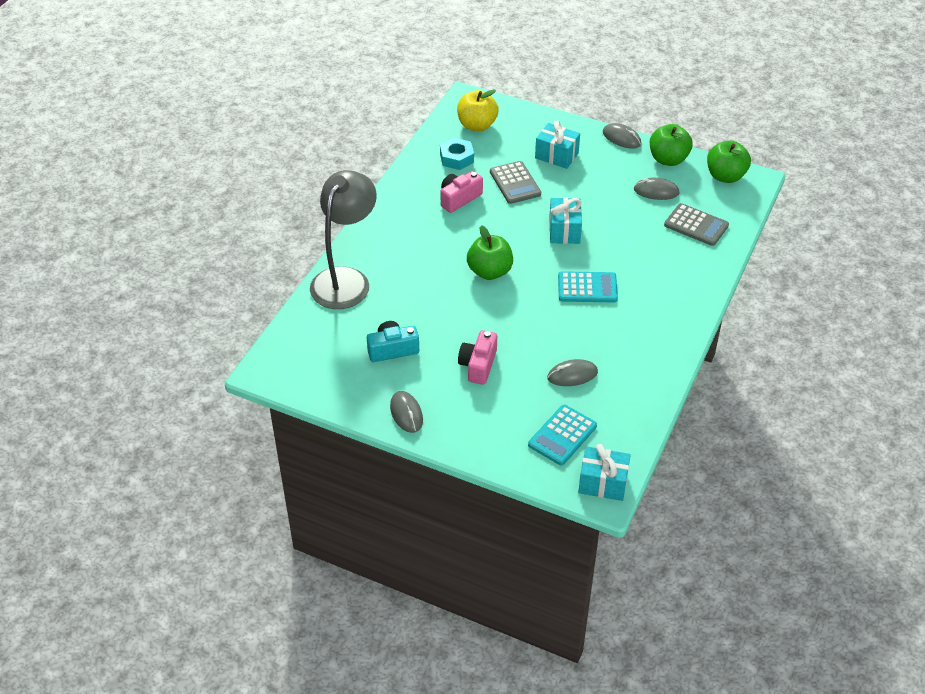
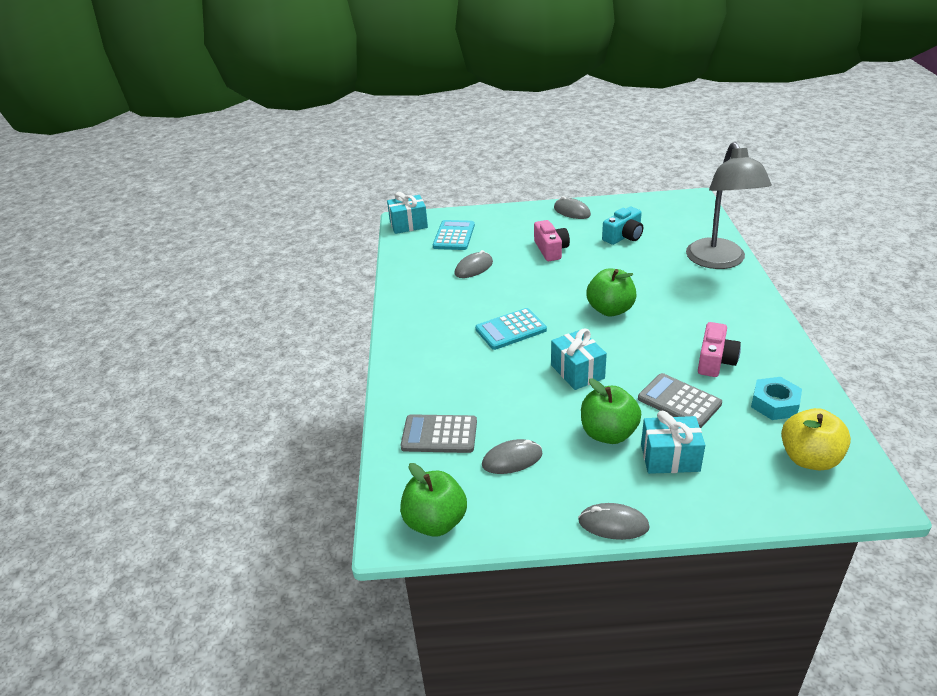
camera: 155 degrees right, 10 degrees down
green apple [650,124,693,166] -> green apple moved to [581,378,641,444]

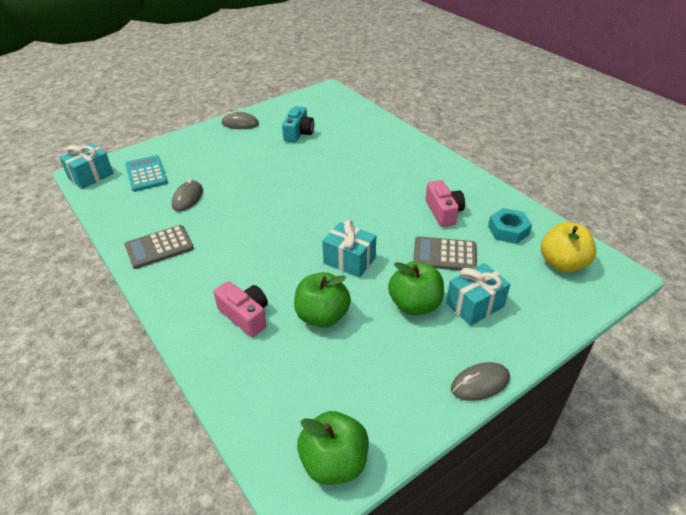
camera: 35 degrees left, 5 degrees up
grey calculator [400,414,477,453] -> grey calculator moved to [124,225,194,269]
turquoise calculator [475,308,547,350] -> none
grey mouse [482,439,543,474] -> none
pink camera [534,220,570,261] -> pink camera moved to [214,281,268,337]
green apple [586,268,636,316] -> green apple moved to [294,272,351,328]
grey lamp [686,142,772,269] -> none

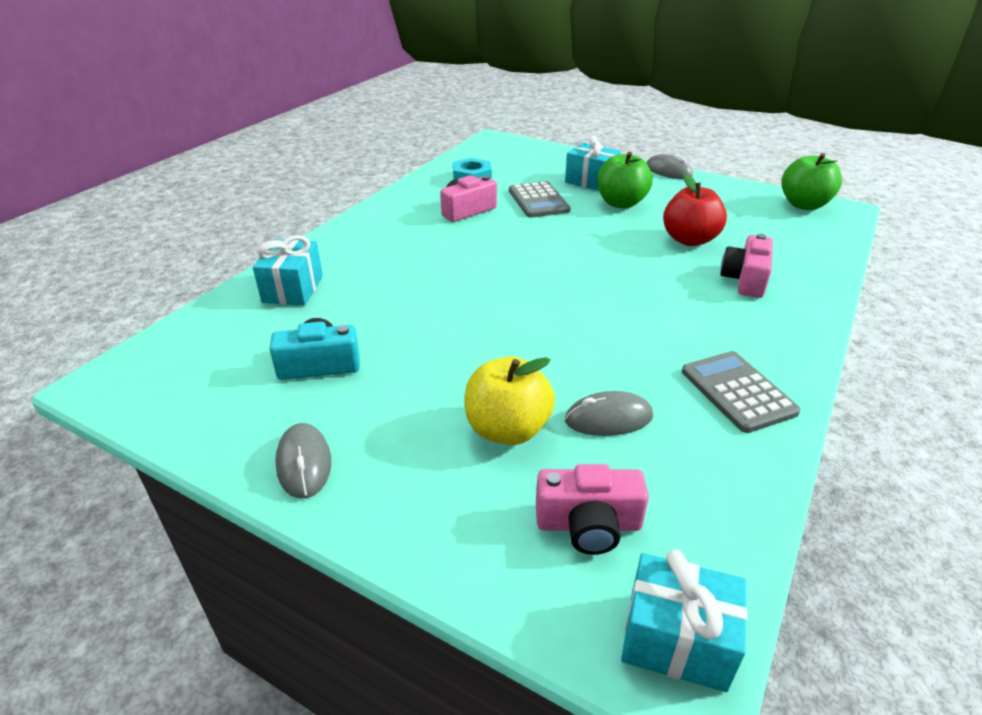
camera: 115 degrees left, 5 degrees down
grey calculator [124,225,194,269] -> grey calculator turned 150 degrees counterclockwise [682,351,801,433]
turquoise calculator [125,155,168,192] -> pink camera [536,464,649,555]
green apple [294,272,351,328] -> red apple [663,174,727,246]
turquoise gift [322,220,376,278] -> turquoise gift moved to [253,235,323,306]
yellow apple [541,222,597,272] -> yellow apple moved to [465,357,555,445]

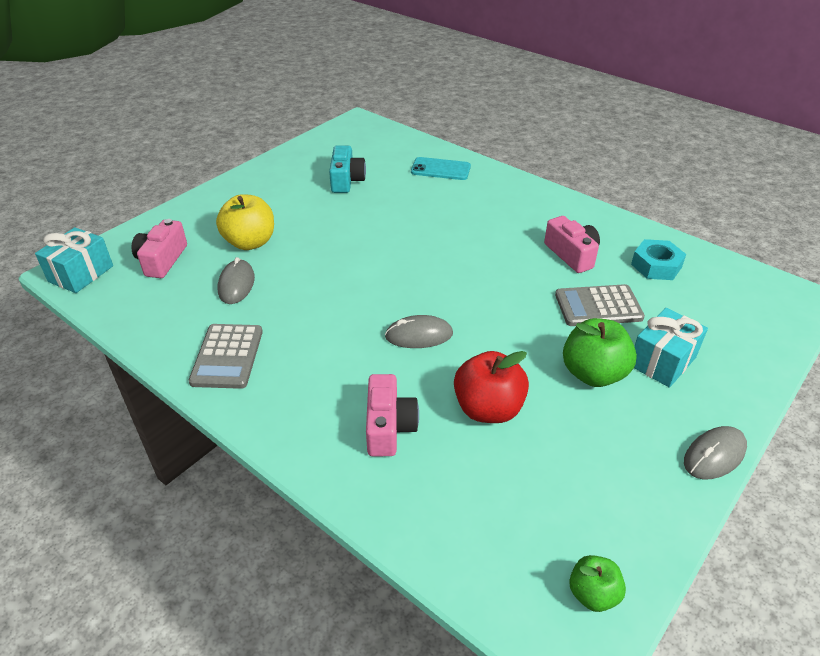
camera: 100 degrees right, 5 degrees up
turquoise gift [253,235,323,306] -> turquoise phone [411,157,471,180]
grey mouse [275,423,331,499] -> grey mouse moved to [385,315,453,348]
grey calculator [682,351,801,433] -> grey calculator turned 105 degrees clockwise [188,324,263,389]
pink camera [720,234,773,298] -> pink camera turned 60 degrees clockwise [366,374,419,456]
green apple [781,153,842,210] -> green apple [569,555,626,612], size x0.58

